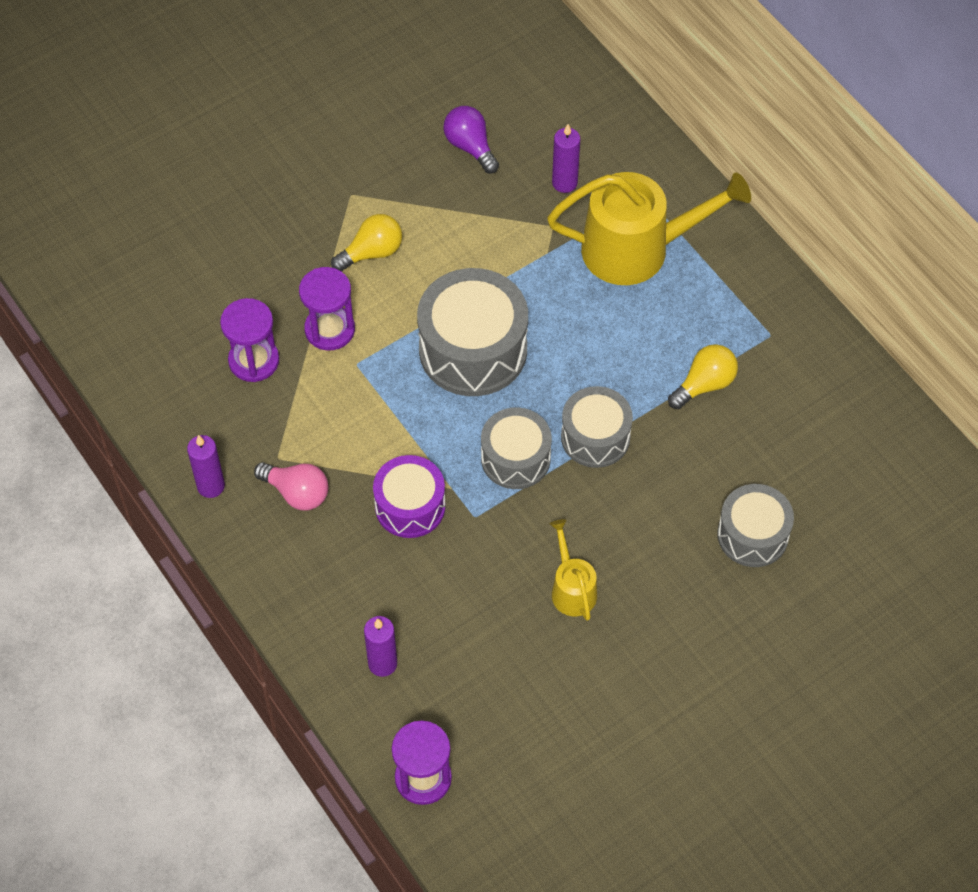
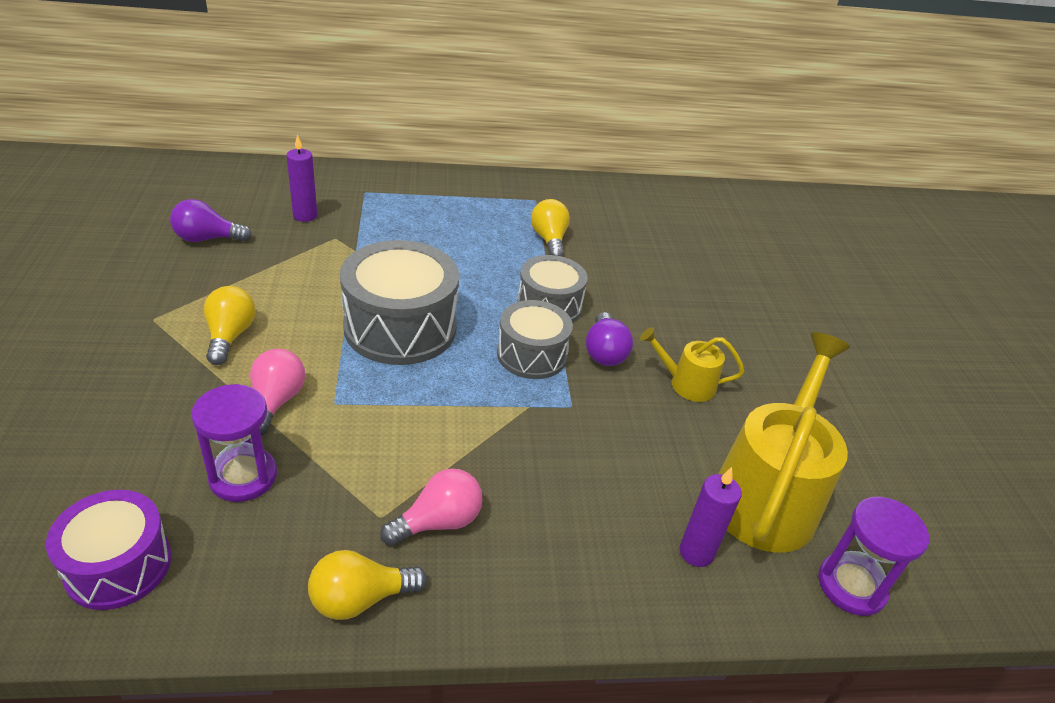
camera: 65 degrees left, 20 degrees down
purple candle [187,435,225,498] -> yellow light bulb [308,550,427,620]
purple hourglass [299,267,355,351] -> pink light bulb [250,349,305,436]
purple drum [373,455,446,538] -> purple drum moved to [46,490,172,610]
yellow watering can [547,172,751,285] -> yellow watering can moved to [718,332,850,553]
grey drum [717,484,794,567] -> none
none -> purple light bulb [586,312,633,366]

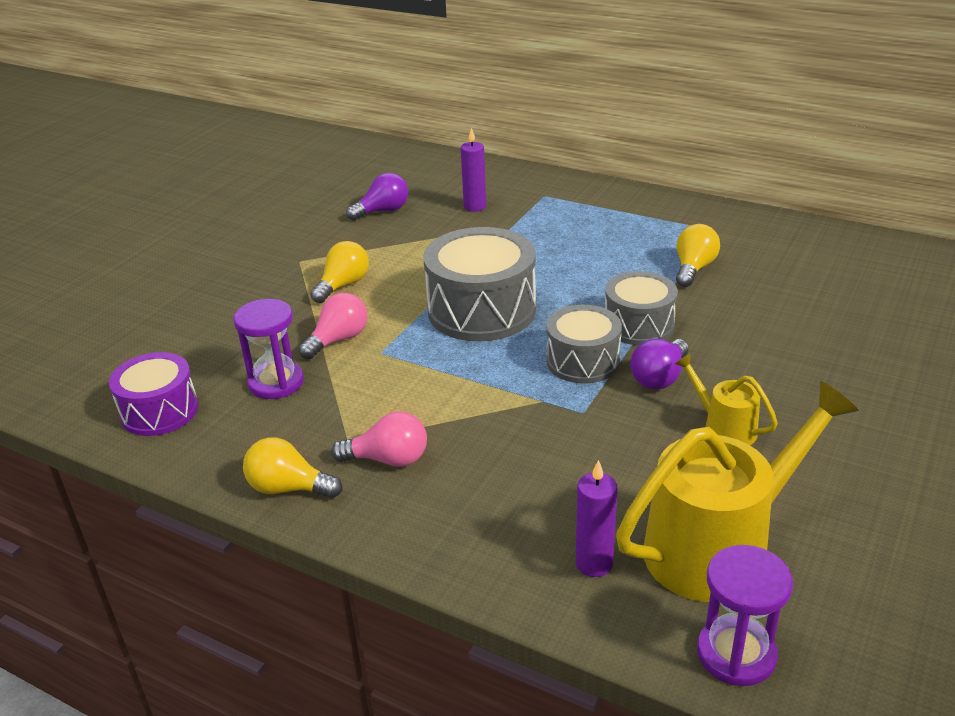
camera: 40 degrees right, 5 degrees down
purple light bulb [170,199,252,242] -> purple light bulb turned 120 degrees clockwise [346,173,408,221]

